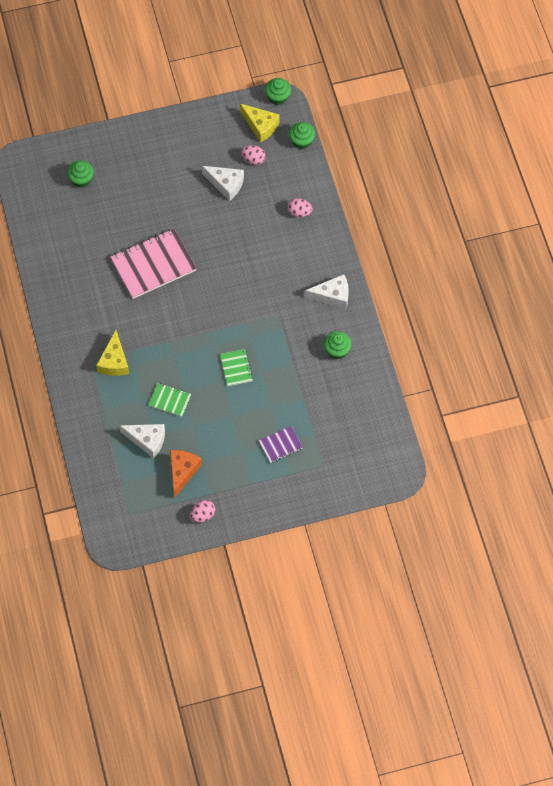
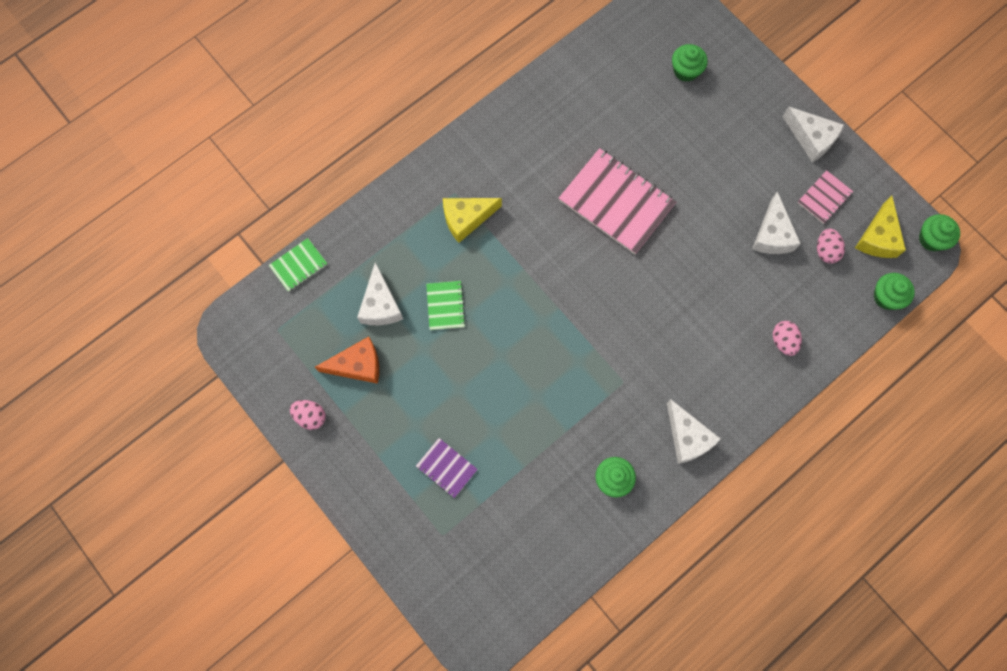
camera: 65 degrees right, 10 degrees up
green notebook [220,349,253,386] -> green notebook moved to [269,238,328,292]
none -> white cheese [782,106,844,162]
none -> pink notebook [797,170,853,224]

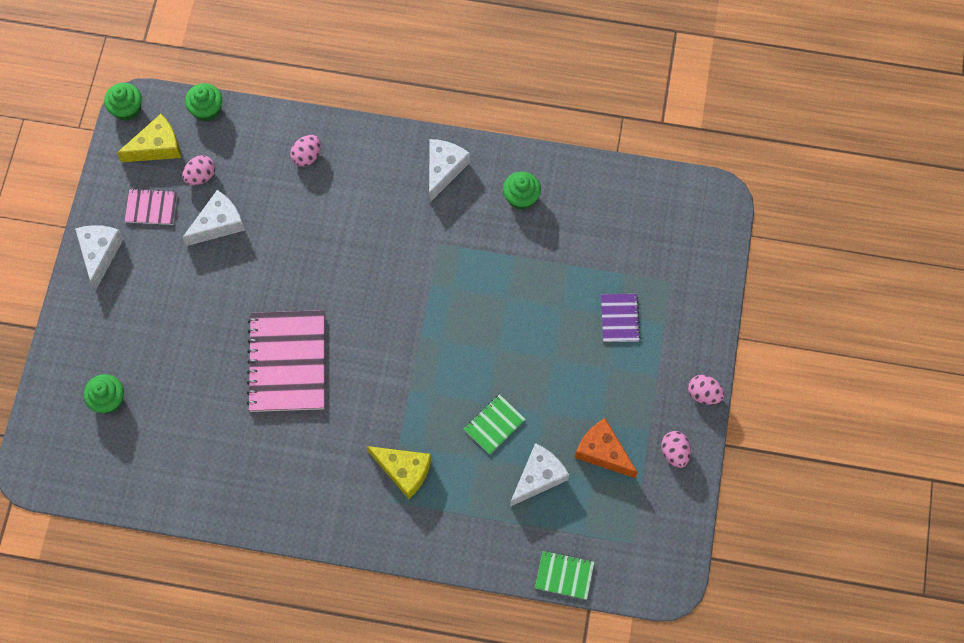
camera: 130 degrees left, 5 degrees down
none -> pink egg [688,375,725,405]

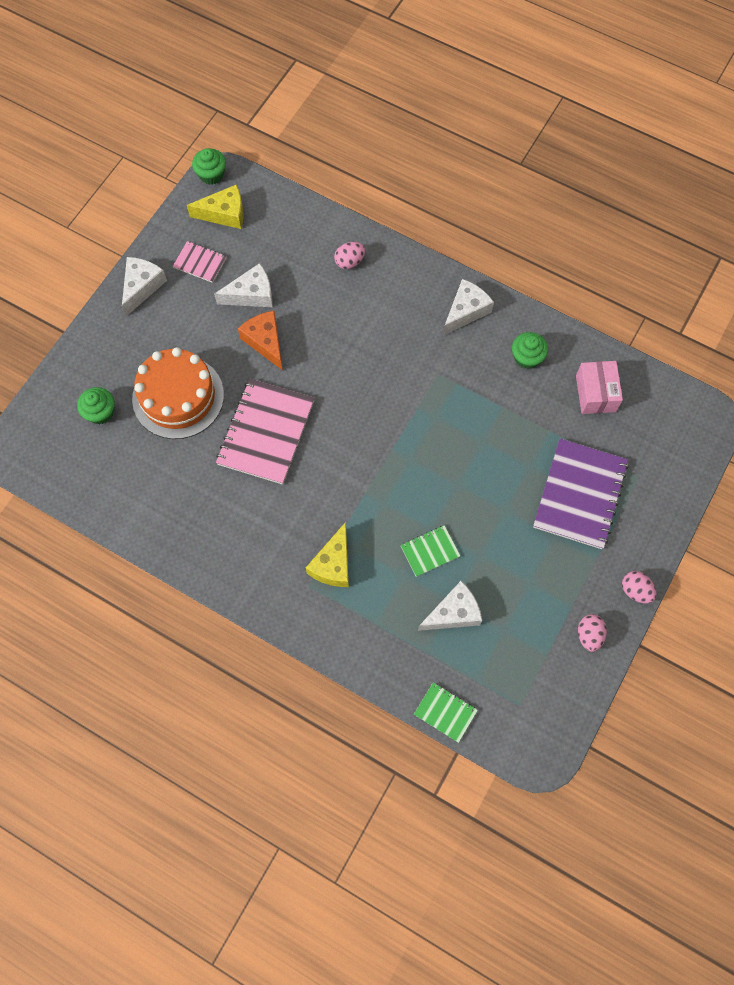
camera: 20 degrees right, 0 degrees up
pink egg [182,155,215,185] -> none
green cupcake [185,83,222,121] -> none
yellow cheese [367,446,431,499] -> yellow cheese turned 60 degrees clockwise [306,522,349,587]
orange cheese [575,418,638,478] -> orange cheese moved to [238,311,283,371]
purple notebook [601,294,641,342] -> purple notebook [533,439,628,549], size x2.04
none -> orange cake [132,347,224,439]
none -> pink box [576,361,623,414]

